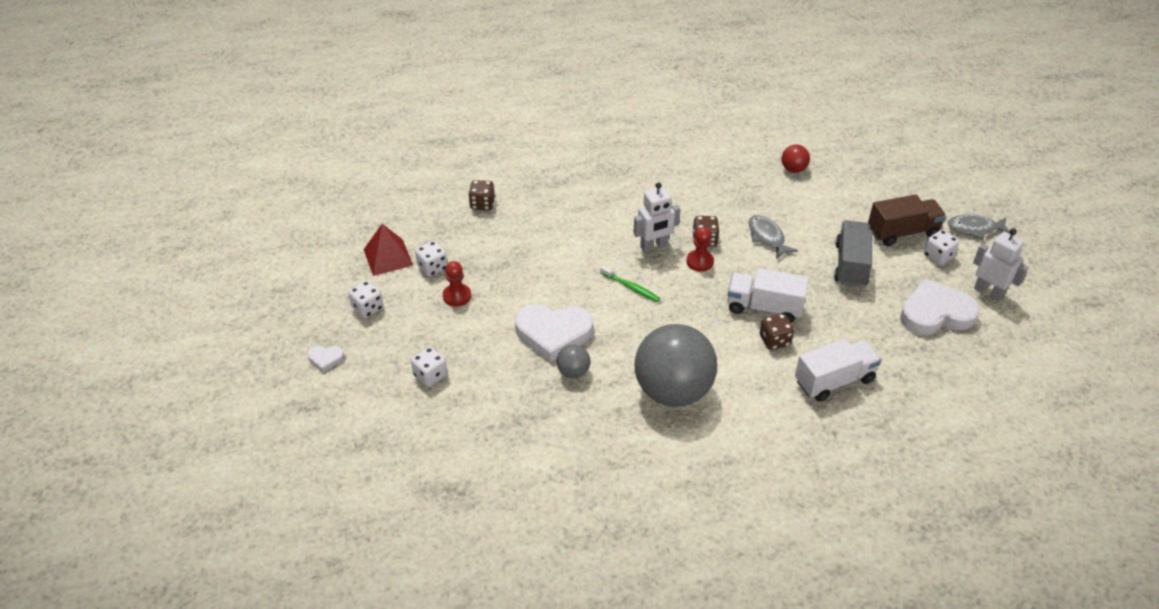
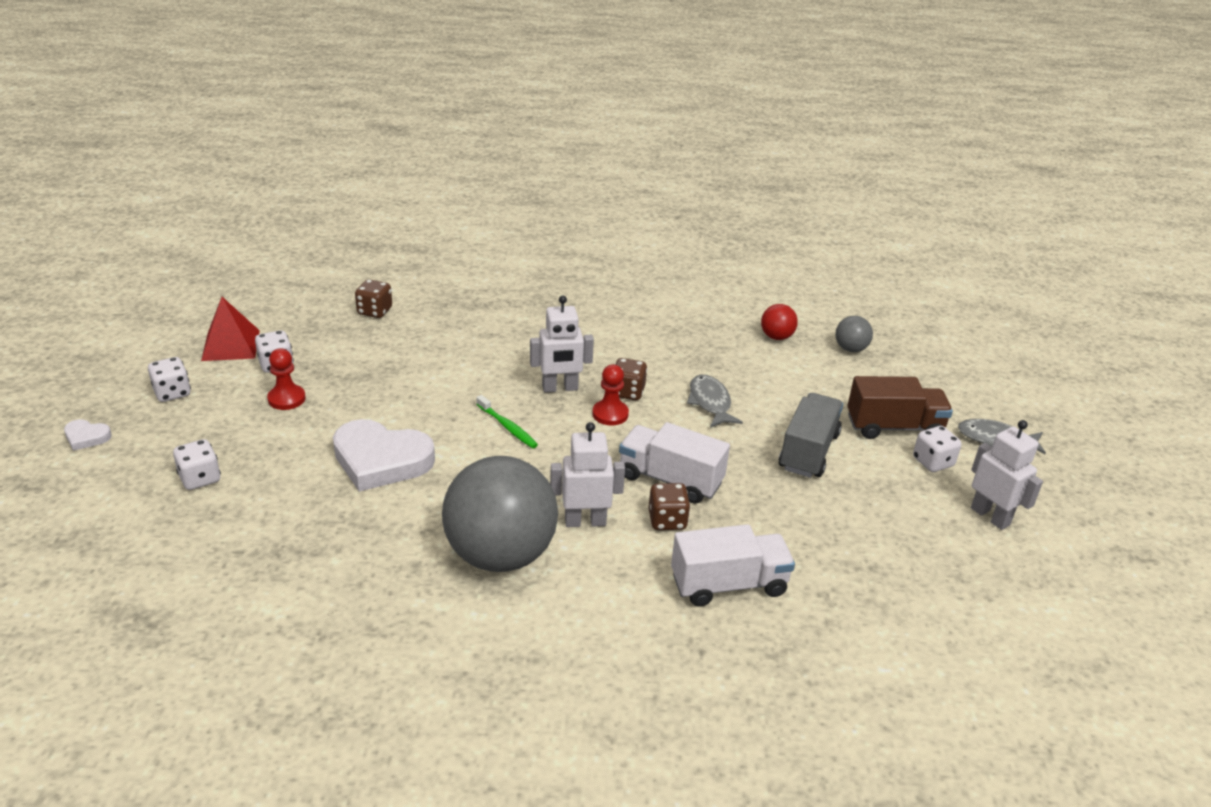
camera: 10 degrees right, 10 degrees down
grey ball [557,345,590,379] -> grey ball moved to [836,316,873,352]
white heart [900,278,980,335] -> none
none -> white robot [550,422,625,527]

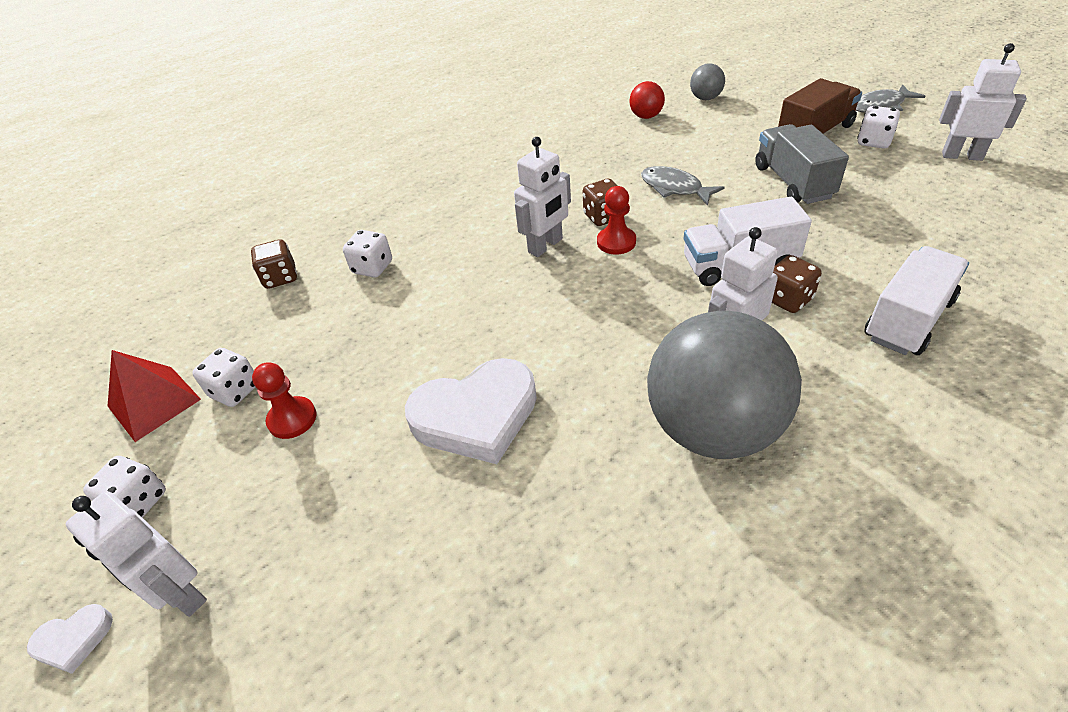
camera: 30 degrees left, 10 degrees up
white dice [173,439,221,490] -> white dice moved to [343,230,392,277]
green toothbrush [476,395,538,448] -> none
none -> white robot [66,491,207,617]

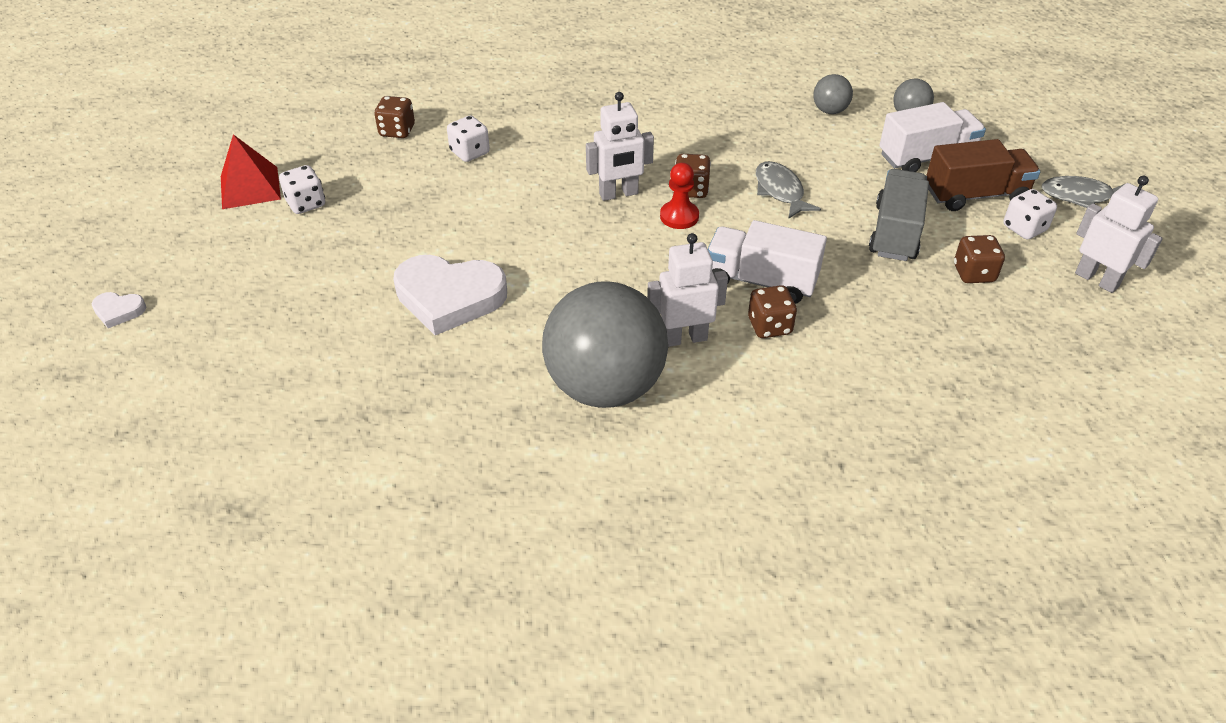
camera: 25 degrees right, 0 degrees up
white robot [66,491,207,617] -> none
white dice [83,456,166,518] -> none
red pawn [252,362,317,439] -> none
red ball [629,81,665,119] -> grey ball [813,74,853,114]
white truck [864,246,969,355] -> white truck moved to [879,102,986,172]
none -> brown dice [954,235,1005,283]

